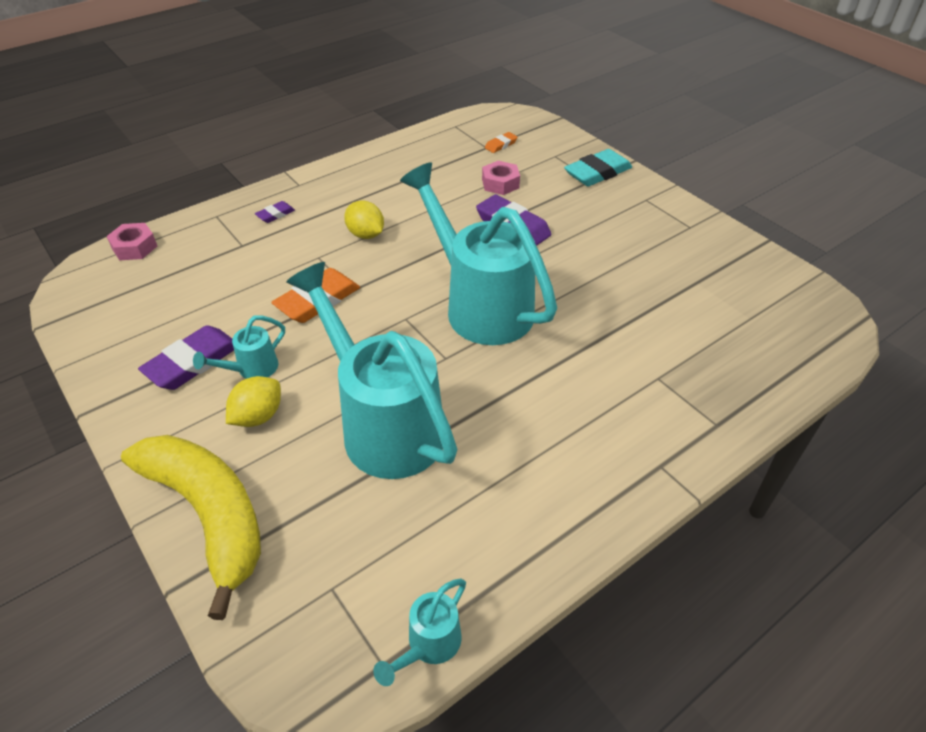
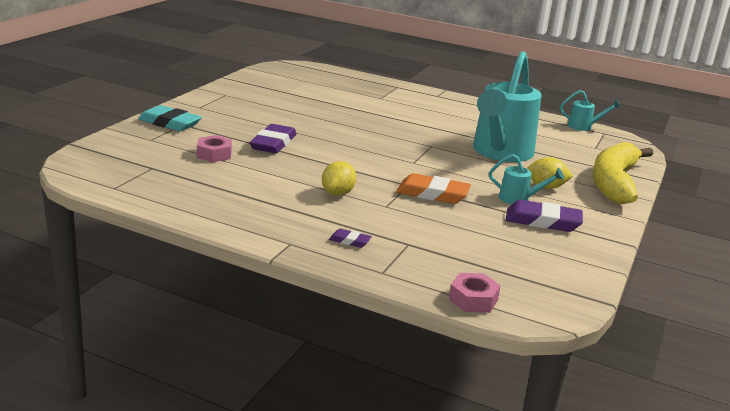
camera: 120 degrees left, 20 degrees down
turquoise watering can [400,162,557,345] -> none
orange eraser [485,132,518,153] -> none

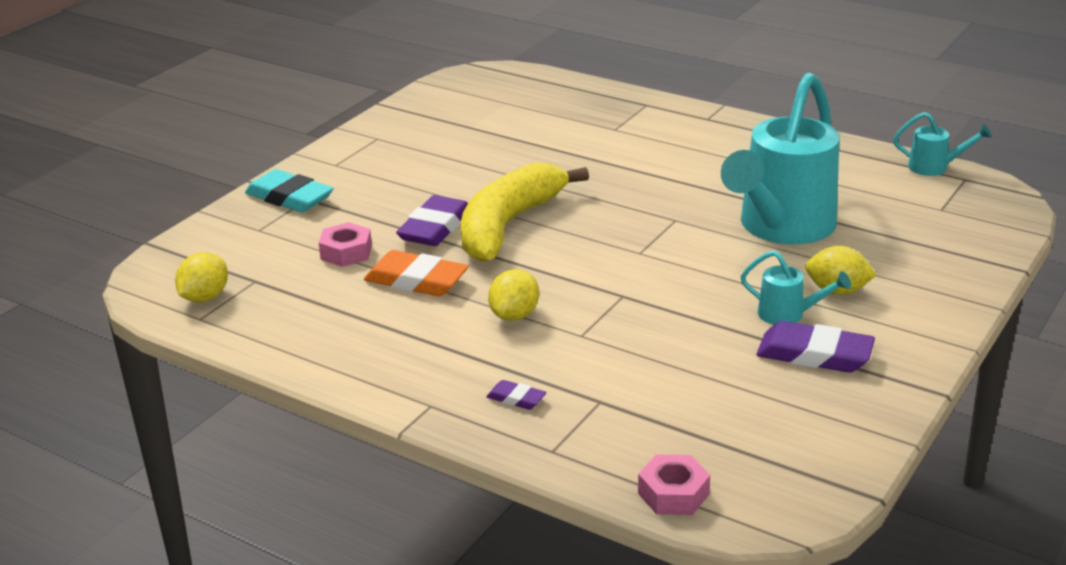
camera: 10 degrees right, 5 degrees up
orange eraser [396,173,471,204] -> orange eraser moved to [364,250,469,296]
yellow banana [593,142,653,204] -> yellow banana moved to [461,163,589,262]
none -> yellow lemon [175,252,228,302]

